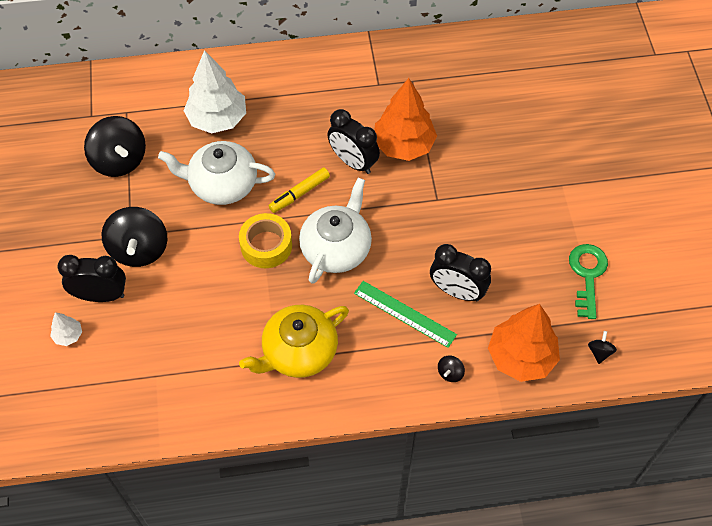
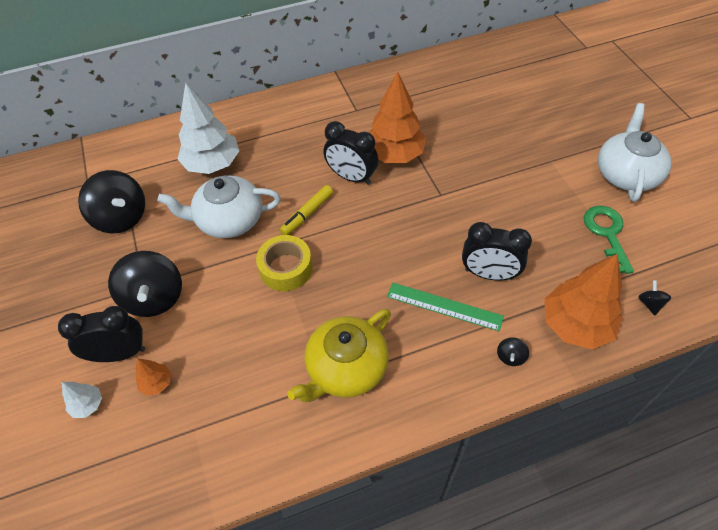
camera: 10 degrees left, 5 degrees down
white teapot [299,178,372,284] -> white teapot moved to [598,103,671,202]
none -> orange tree [136,358,171,396]

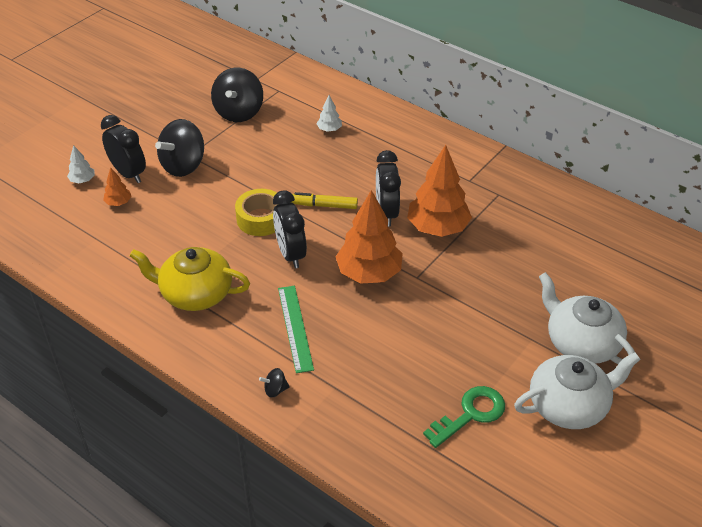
camera: 55 degrees right, 10 degrees down
white teapot [158,175,281,238] -> white teapot moved to [539,272,635,364]
white tree [178,83,239,174] -> white tree [317,95,342,132], size x0.45
black clock [462,222,532,281] -> black clock moved to [273,190,307,268]
orange tree [544,254,623,349] -> orange tree moved to [336,190,403,283]
black spinning top [639,280,672,316] -> none

